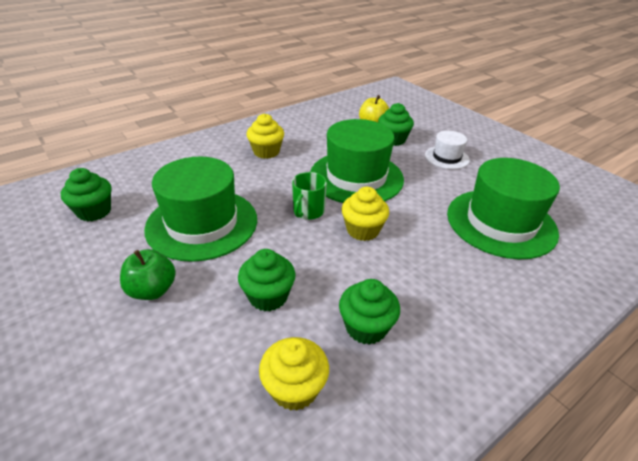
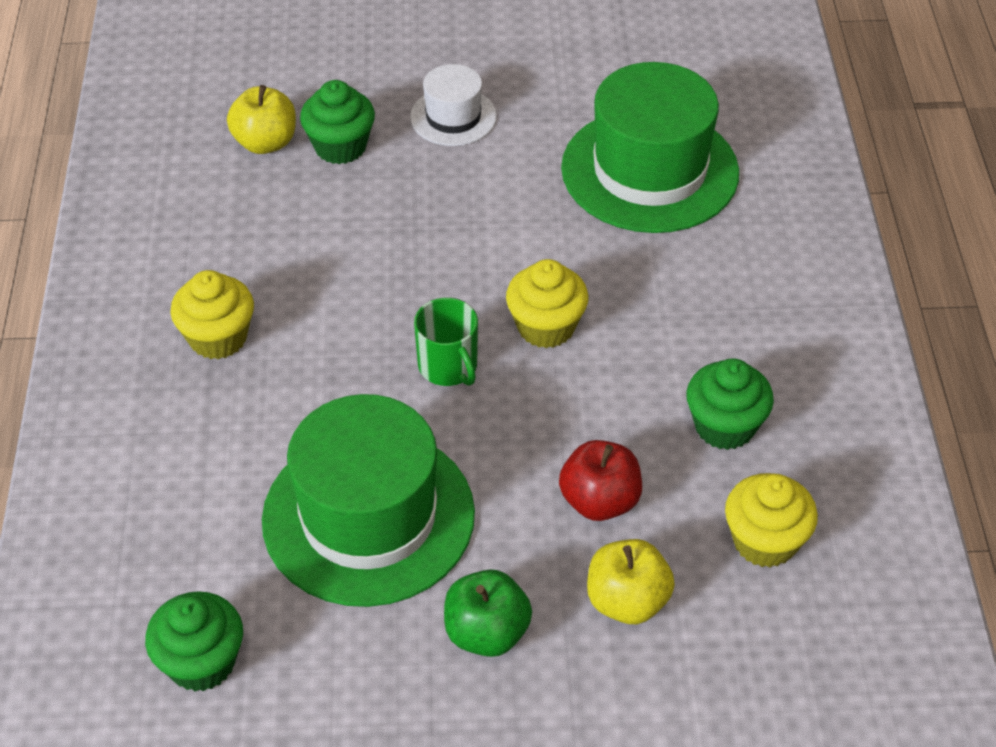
camera: 55 degrees left, 10 degrees up
green cupcake [238,249,296,311] -> red apple [559,440,642,521]
green hat [310,119,404,203] -> none
none -> yellow apple [587,539,675,624]

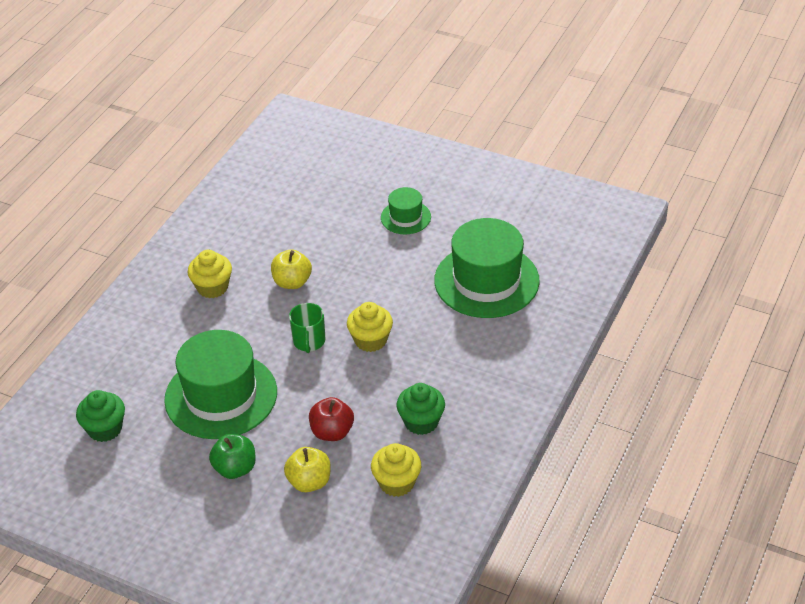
camera: 30 degrees right, 5 degrees down
yellow apple [227,85,296,154] -> yellow apple moved to [271,249,312,289]
green cupcake [300,80,375,164] -> none
white hat [410,64,497,146] -> green hat [381,187,431,234]

